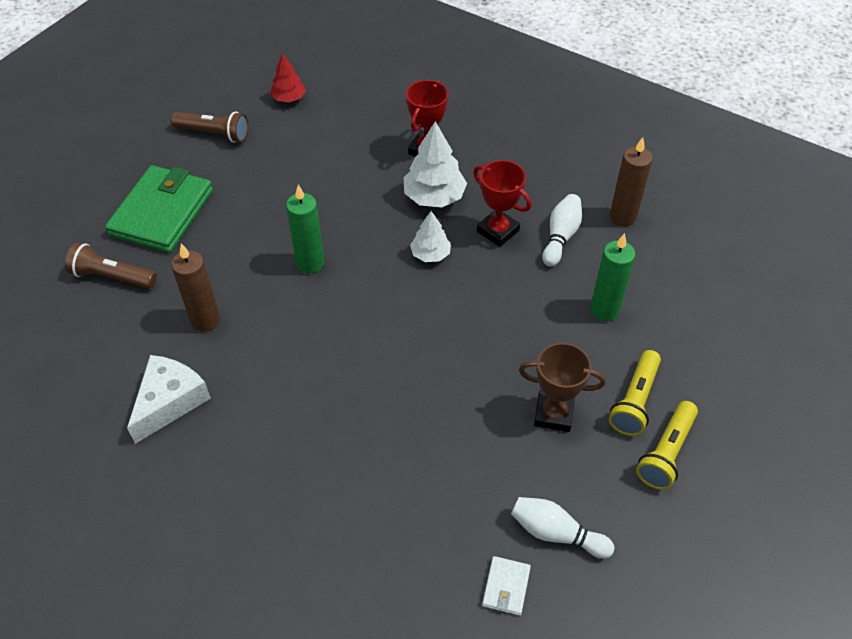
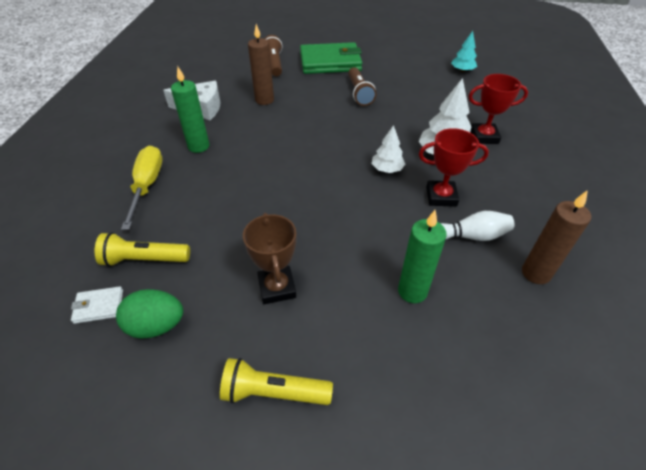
camera: 65 degrees right, 5 degrees down
brown flashlight [171,111,249,143] -> brown flashlight moved to [348,67,376,106]
red tree [270,53,306,102] -> turquoise tree [451,31,477,72]
green candle [286,184,324,274] -> green candle moved to [171,66,210,153]
red trophy [473,160,532,247] -> red trophy turned 75 degrees clockwise [419,128,489,207]
white bowling pin [511,497,614,559] -> green egg [116,289,183,339]
yellow flashlight [609,350,661,436] -> yellow flashlight moved to [95,232,190,267]
none -> yellow screwdriver [121,146,163,230]

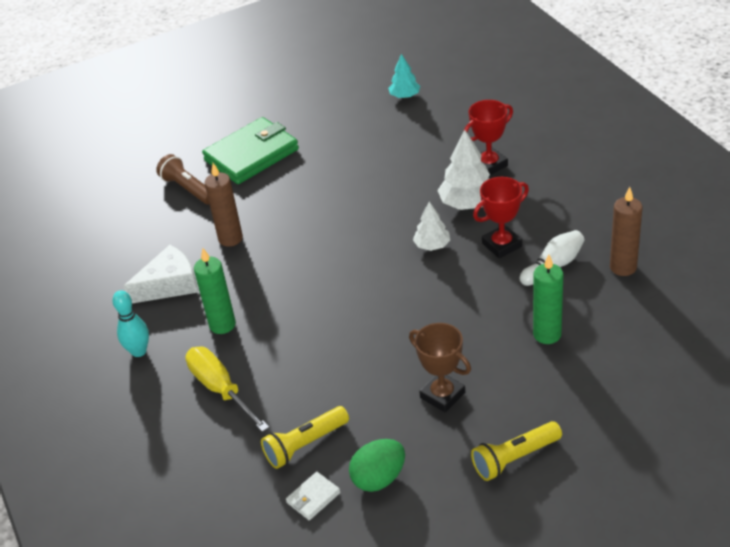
camera: 30 degrees left, 5 degrees down
brown flashlight [348,67,376,106] -> none
none -> turquoise bowling pin [112,290,149,357]

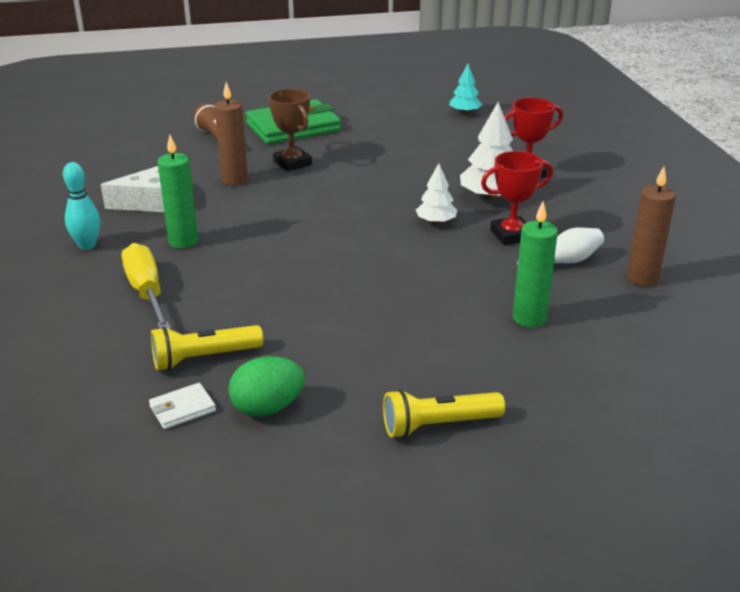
camera: 10 degrees right, 10 degrees down
brown trophy [409,323,471,413] -> brown trophy moved to [269,89,312,172]

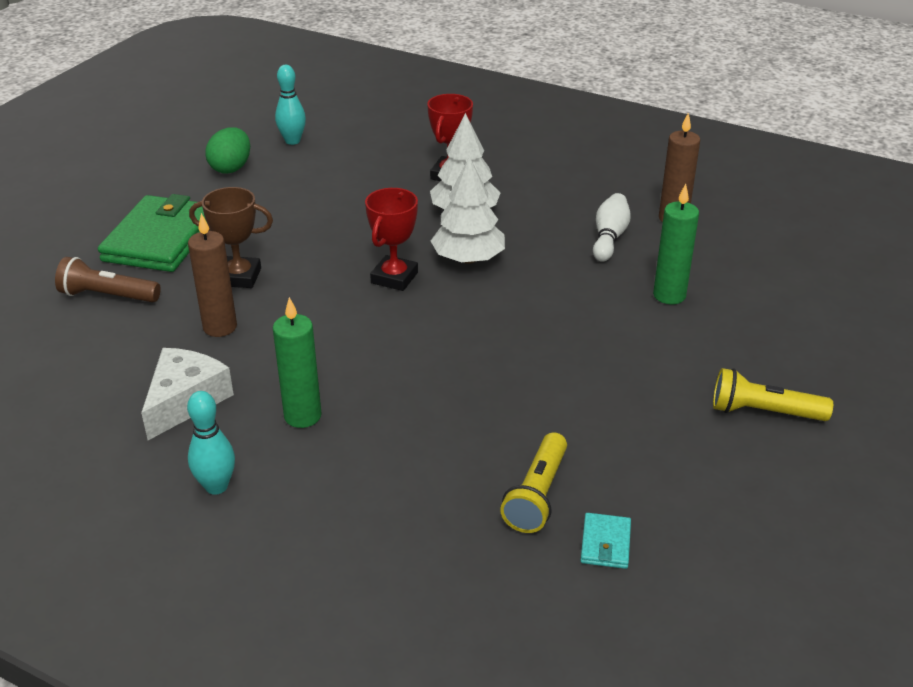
camera: 50 degrees left, 5 degrees up
yellow screwdriver [122,243,171,329] -> none
white wallet [149,383,216,429] -> turquoise wallet [581,513,631,569]
green egg [228,356,305,417] -> green egg moved to [205,127,250,174]
yellow flashlight [383,389,505,438] -> yellow flashlight turned 75 degrees clockwise [713,368,833,421]
white tree [416,163,457,224] -> white tree [431,156,505,264], size x1.63
turquoise tree [449,64,482,114] -> turquoise bowling pin [275,65,306,145]
red trophy [481,151,553,245] -> red trophy moved to [365,188,418,291]

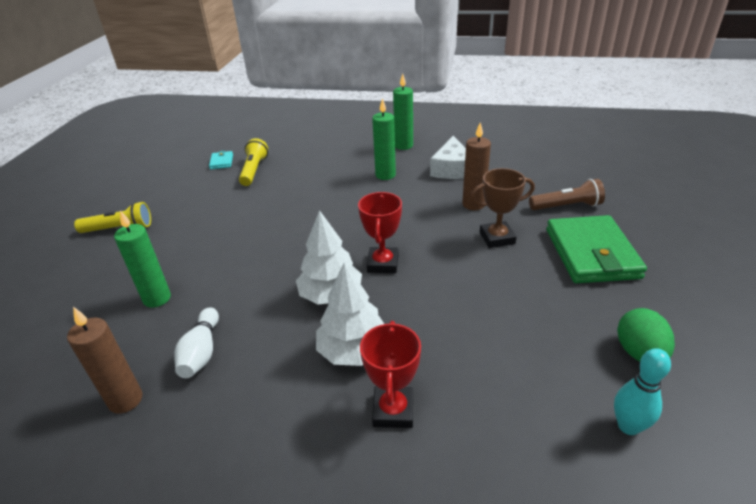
camera: 165 degrees right, 0 degrees up
turquoise bowling pin [187,391,235,495] -> green candle [393,74,413,150]

